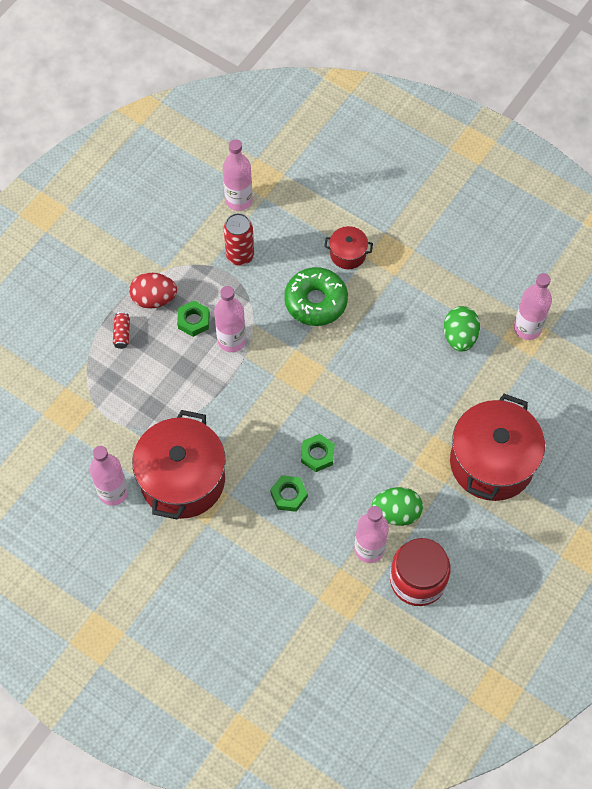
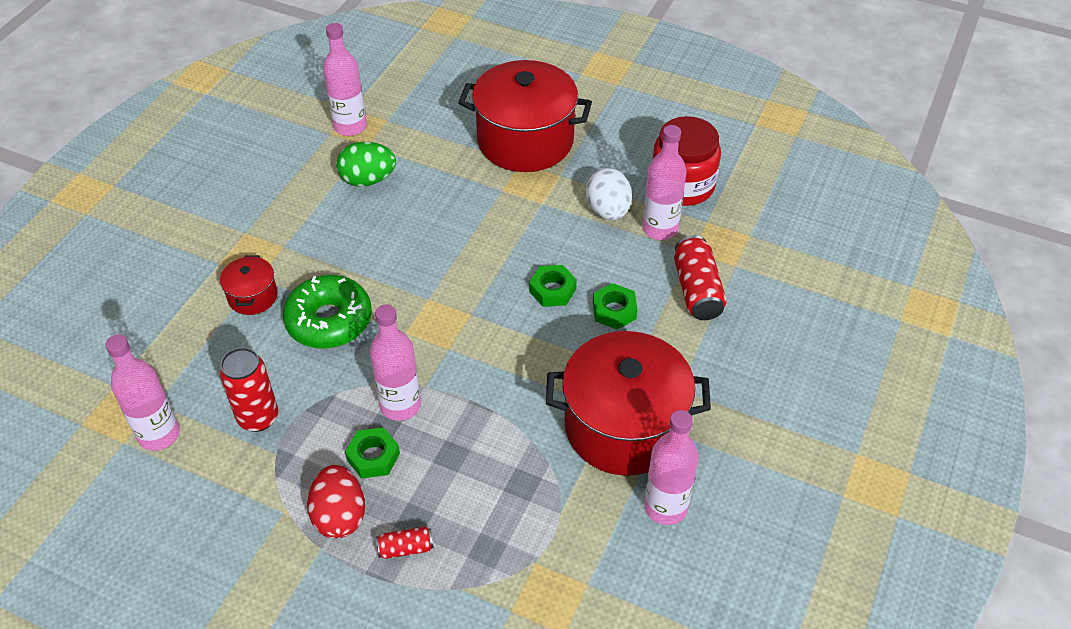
camera: 100 degrees left, 15 degrees down
green egg [372,487,423,526] -> white egg [586,168,632,220]
none -> red can [674,235,727,320]

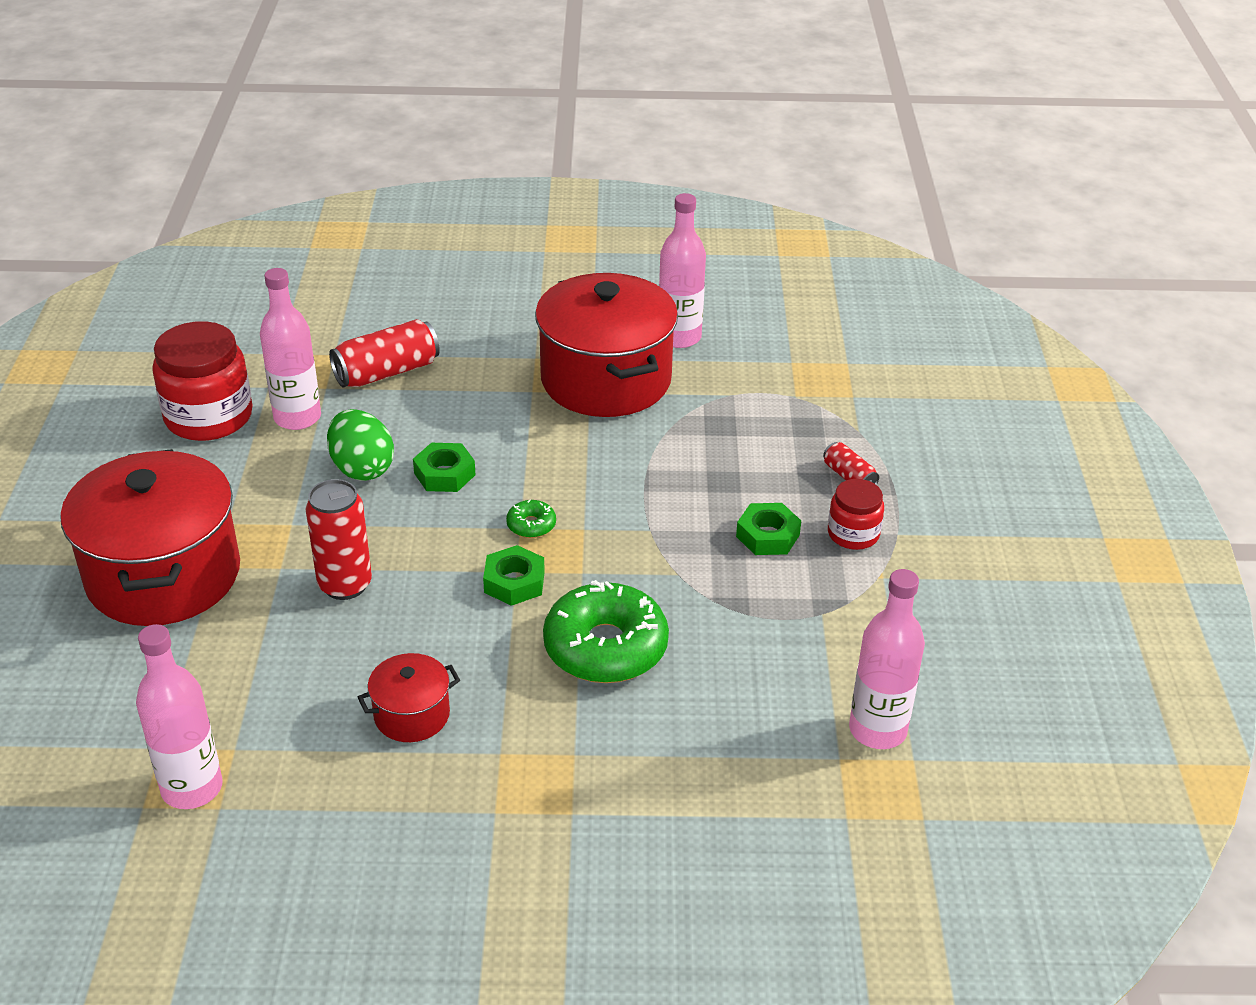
camera: 115 degrees left, 10 degrees down
red can [219,347,278,432] -> red can moved to [305,479,372,600]
red pot [220,255,278,315] -> red pot moved to [358,653,460,742]
red egg [307,465,365,539] -> red jar [828,479,884,550]
green egg [336,142,396,187] -> green egg moved to [327,409,394,481]
pink bottle [370,305,421,421] -> none
white egg [586,168,632,220] -> none
green nut [593,283,638,329] -> green nut moved to [483,545,545,606]
none -> green donut [506,499,556,538]

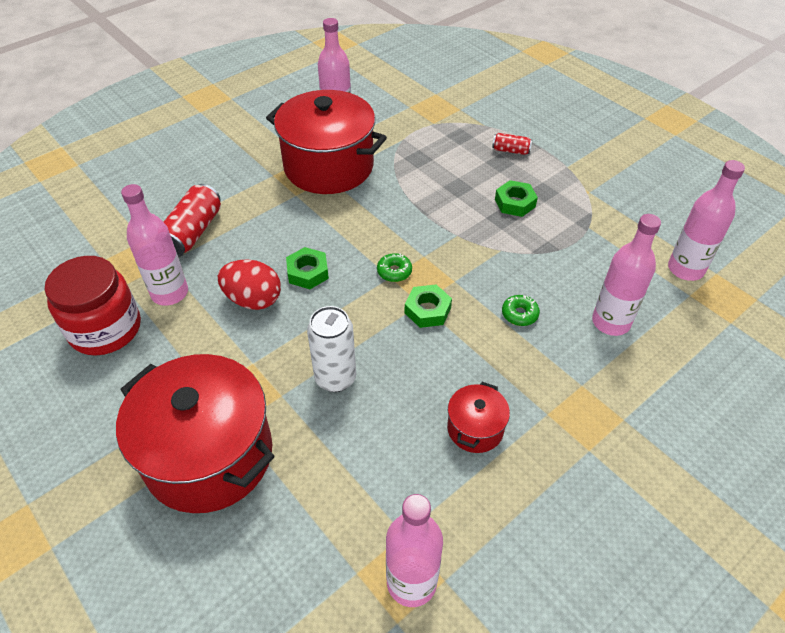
camera: 40 degrees left, 10 degrees up
red can [305,479,372,600] -> white can [307,306,356,392]
green egg [327,409,394,481] -> red egg [218,259,281,310]
green donut [543,580,669,683] -> green donut [502,295,540,326], size x0.43
red jar [828,479,884,550] -> none
none -> pink bottle [592,214,661,336]

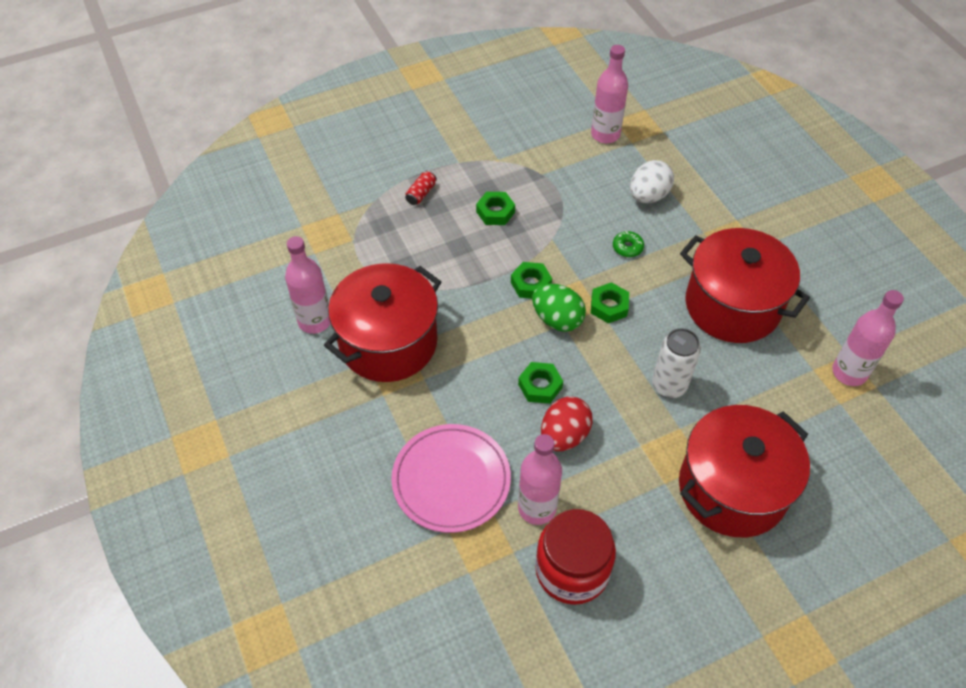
camera: 75 degrees left, 5 degrees up
red can [164,184,221,257] -> pink plate [391,424,511,533]
green donut [377,253,412,282] -> green egg [532,284,586,332]
red pot [447,382,510,453] -> red pot [680,228,810,343], size x2.19
pink bottle [592,214,661,336] -> white egg [630,160,674,203]
none -> green nut [511,262,552,299]

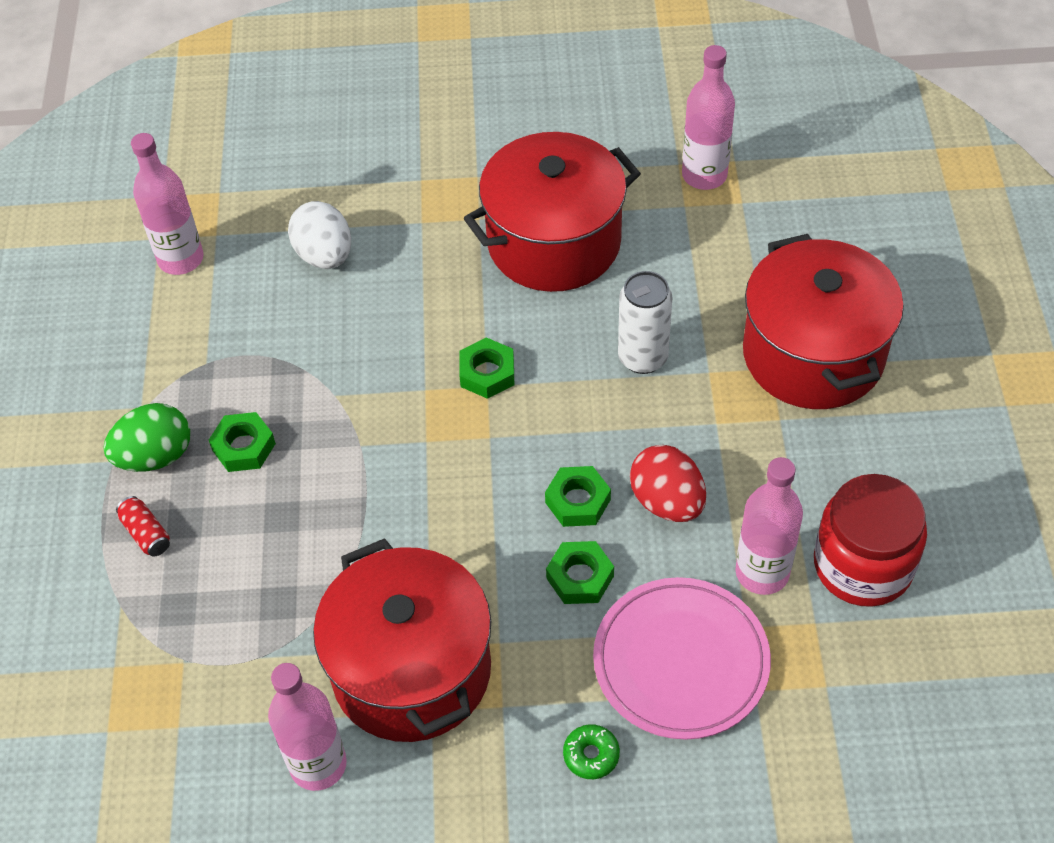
camera: 65 degrees left, 0 degrees up
green nut [511,262,552,299] -> green nut moved to [546,541,614,604]
green egg [532,284,586,332] -> green egg moved to [103,403,190,472]
green donut [613,231,644,257] -> green donut moved to [563,724,620,779]

